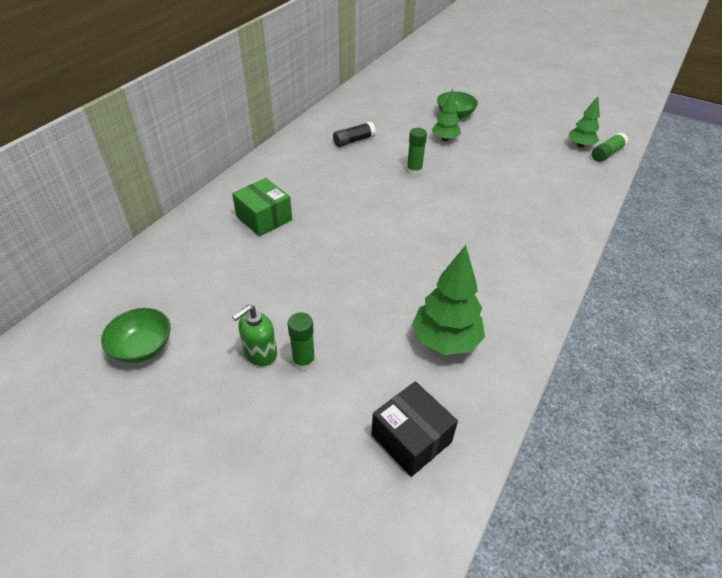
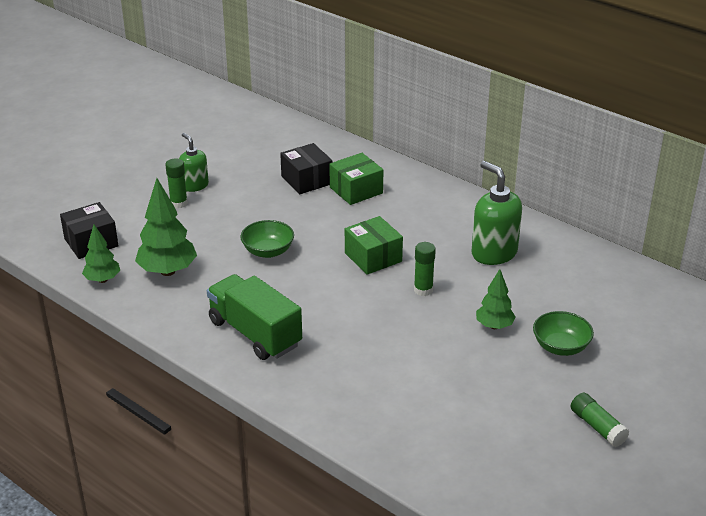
camera: 100 degrees right, 10 degrees down
green bowl [101,308,171,363] -> green bowl moved to [241,220,294,258]
black glue stick [333,122,376,147] -> green soap dispenser [472,161,522,265]
green tree [569,96,600,148] -> green tree moved to [82,225,120,283]
green glue stick [592,133,628,162] -> green glue stick moved to [571,393,629,447]
none -> green truck [207,274,302,360]
none -> black box [280,143,333,194]
none -> green box [345,216,403,275]

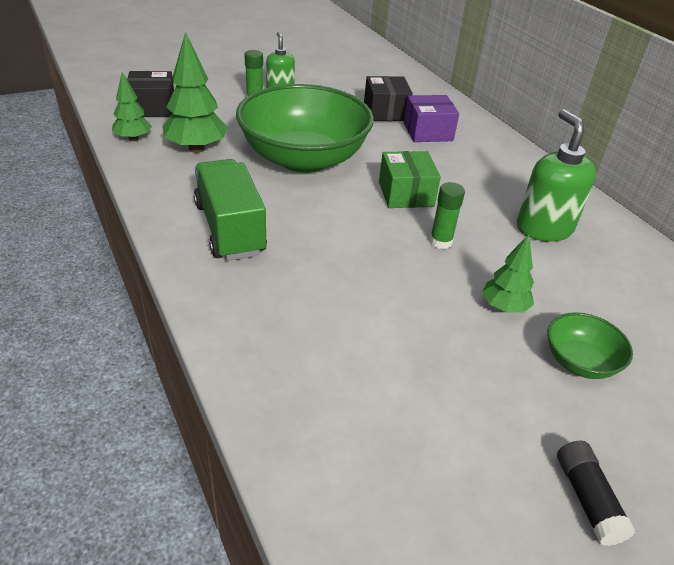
camera: 20 degrees right, 5 degrees up
green bowl [241,220,294,258] -> green bowl [236,84,374,173], size x2.31
green box [329,153,383,205] -> purple box [404,95,459,142]
green glue stick [571,393,629,447] -> black glue stick [557,440,635,546]

